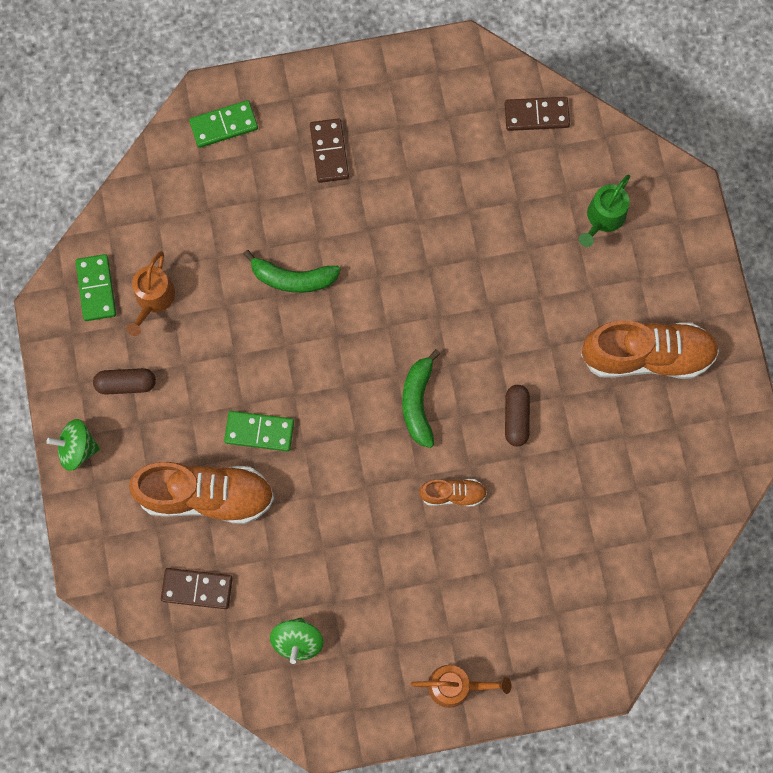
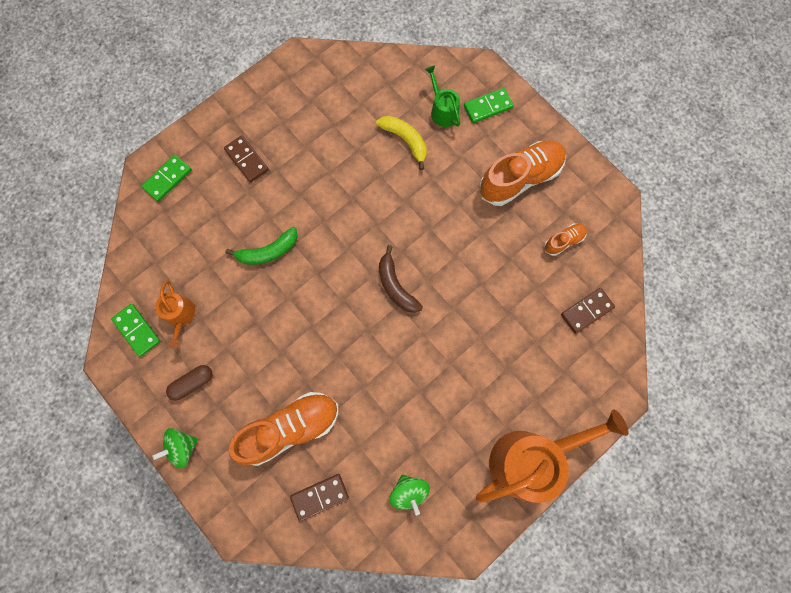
camera: 30 degrees left, 0 degrees up
green domino [224,411,294,451] -> green domino moved to [464,88,514,123]
green banana [402,349,441,448] -> brown banana [379,245,423,313]
orange watering can [411,665,512,708] -> orange watering can [476,409,628,503], size x2.03
orange shoe [419,479,487,507] -> orange shoe moved to [544,224,587,256]
brown domino [504,97,570,131] -> brown domino moved to [561,288,615,334]
brown capsule [505,385,530,446] -> none
green watering can [579,175,630,247] -> green watering can turned 150 degrees clockwise [425,65,460,127]
none -> yellow banana [376,116,427,170]

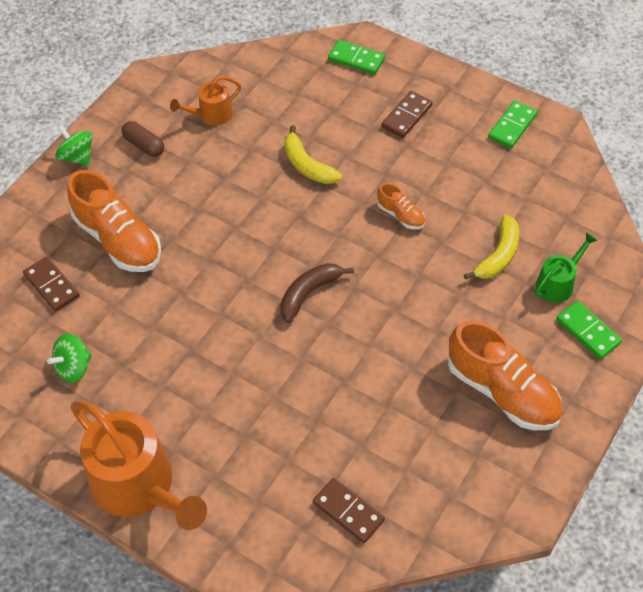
camera: 75 degrees right, 20 degrees down
green domino [111,304,160,357] -> green domino moved to [488,101,537,148]
green banana [225,227,298,265] -> yellow banana [284,125,342,184]
orange shoe [544,224,587,256] -> orange shoe moved to [377,183,425,230]

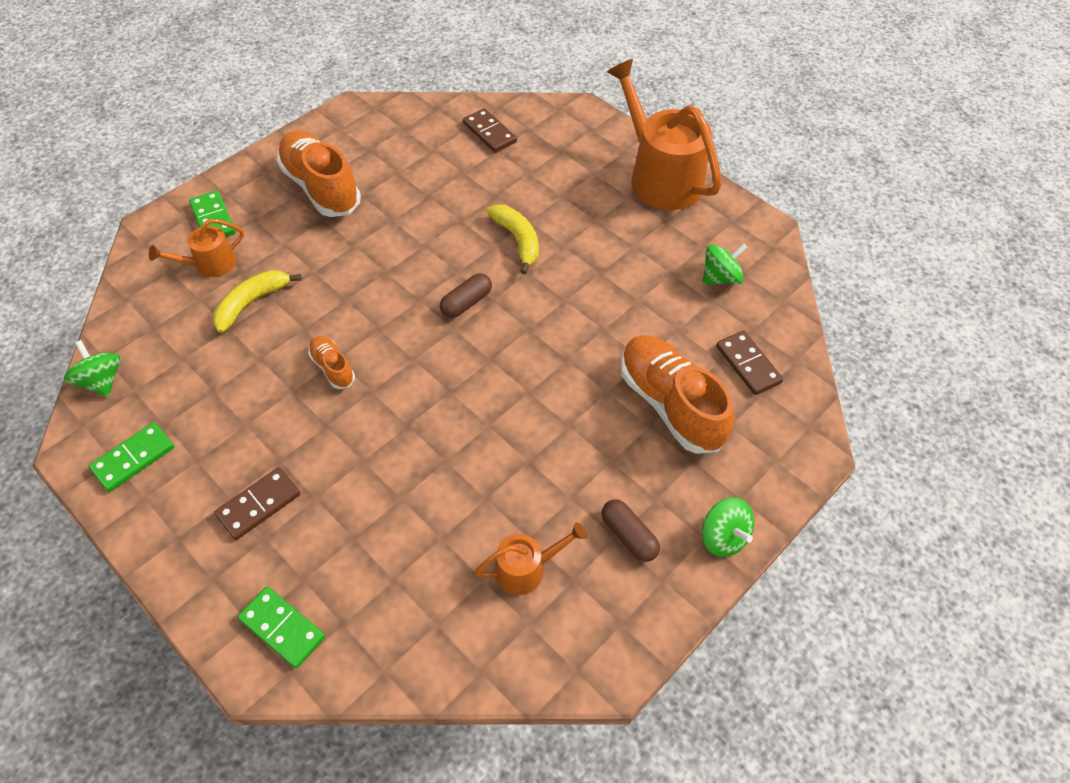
camera: 170 degrees left, 0 degrees up
brown banana [280,263,354,323] -> brown capsule [440,273,492,318]
yellow banana [284,125,342,184] -> yellow banana moved to [487,204,539,274]
green watering can [535,233,598,303] -> orange watering can [149,219,244,277]
none -> green spinning top [64,340,121,397]

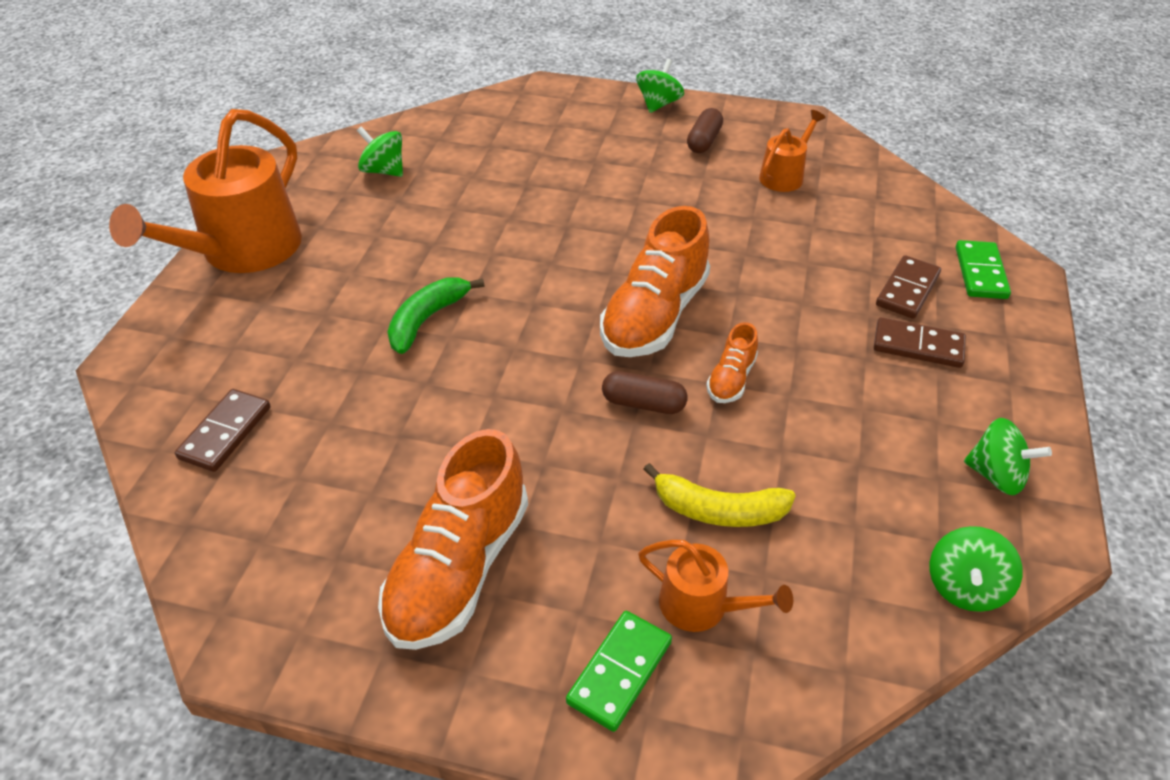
camera: 120 degrees left, 10 degrees down
green domino [89,422,174,492] -> green spinning top [964,418,1052,495]
brown capsule [440,273,492,318] -> brown capsule moved to [602,371,688,414]
orange watering can [474,522,587,595] -> orange watering can turned 90 degrees clockwise [759,110,826,192]
yellow banana [487,204,539,274] -> green banana [387,278,484,354]
orange shoe [621,335,734,454] -> orange shoe moved to [600,206,710,357]
brown domino [716,331,783,395] -> brown domino moved to [876,255,941,319]

